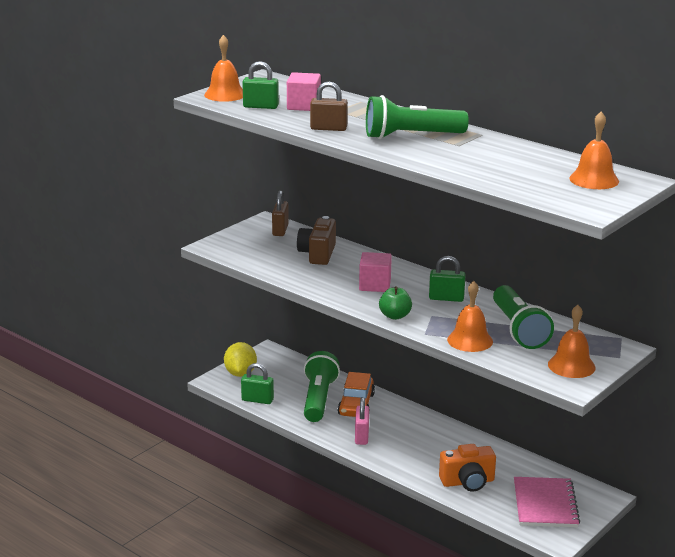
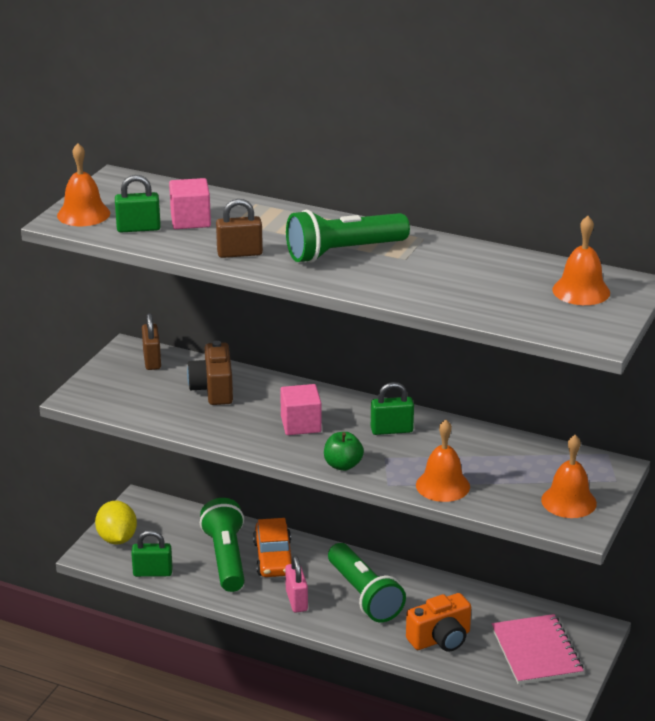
camera: 15 degrees left, 5 degrees up
green flashlight [493,285,554,349] -> green flashlight moved to [328,543,406,622]

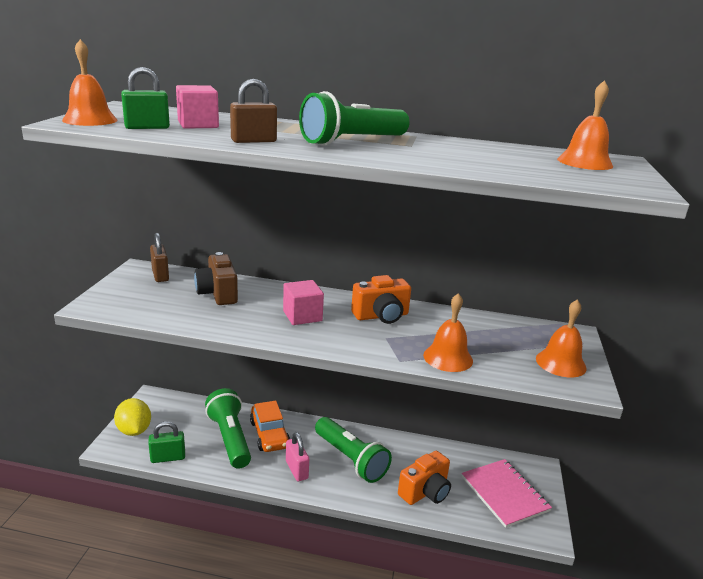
camera: 15 degrees left, 5 degrees down
green apple [324,432,364,471] -> none
green padlock [371,382,414,435] -> orange camera [351,275,411,324]

